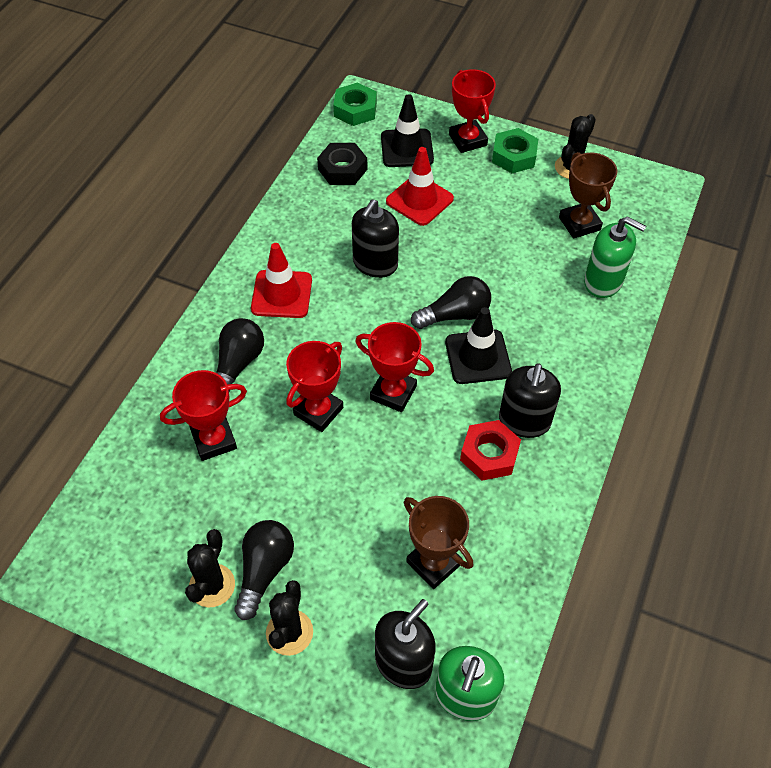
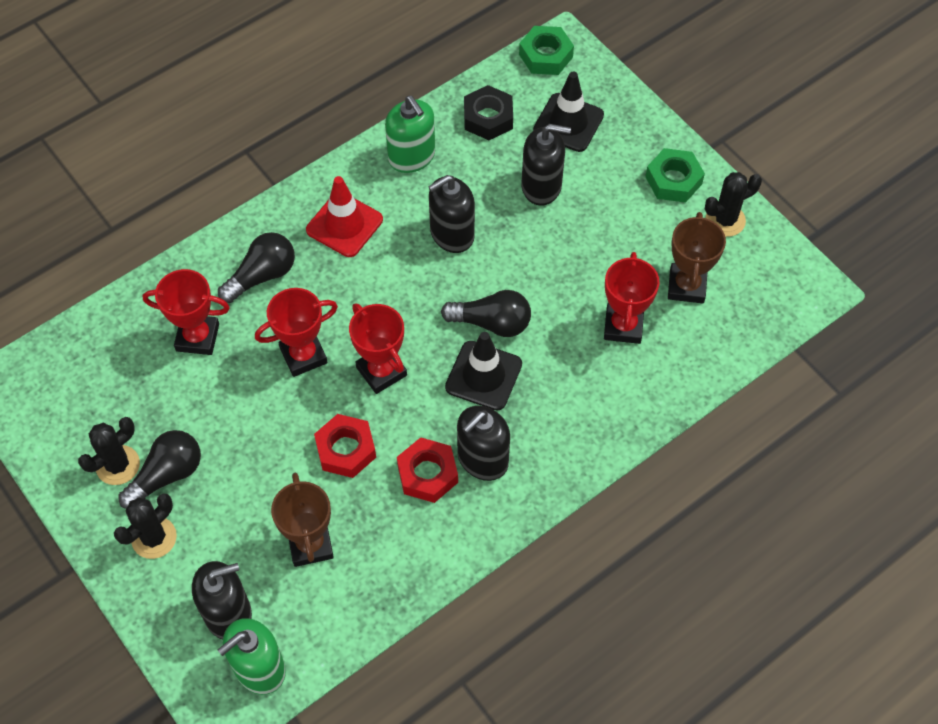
camera: 30 degrees right, 5 degrees up
red traffic cone [386,147,454,226] -> black soap dispenser [521,124,571,206]
red trophy [449,69,496,153] -> red trophy moved to [604,252,660,344]
green soap dispenser [584,217,646,298] -> green soap dispenser moved to [385,96,435,173]
none -> red nut [314,414,376,478]

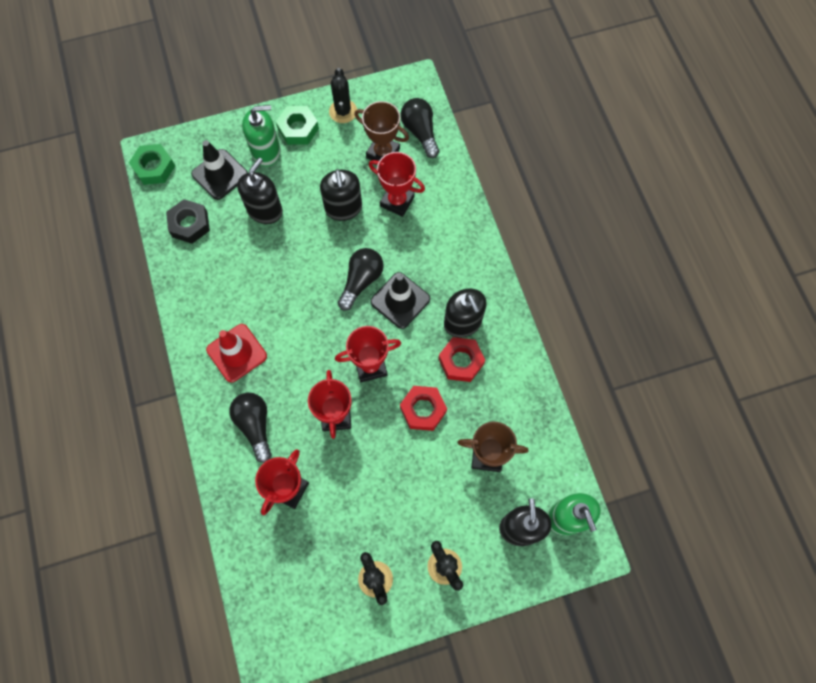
camera: 70 degrees left, 10 degrees up
black light bulb [118,430,201,509] -> black light bulb moved to [401,98,439,158]
green soap dispenser [385,96,435,173] -> green soap dispenser moved to [242,105,281,167]
black soap dispenser [428,175,475,253] -> black soap dispenser moved to [320,169,362,221]

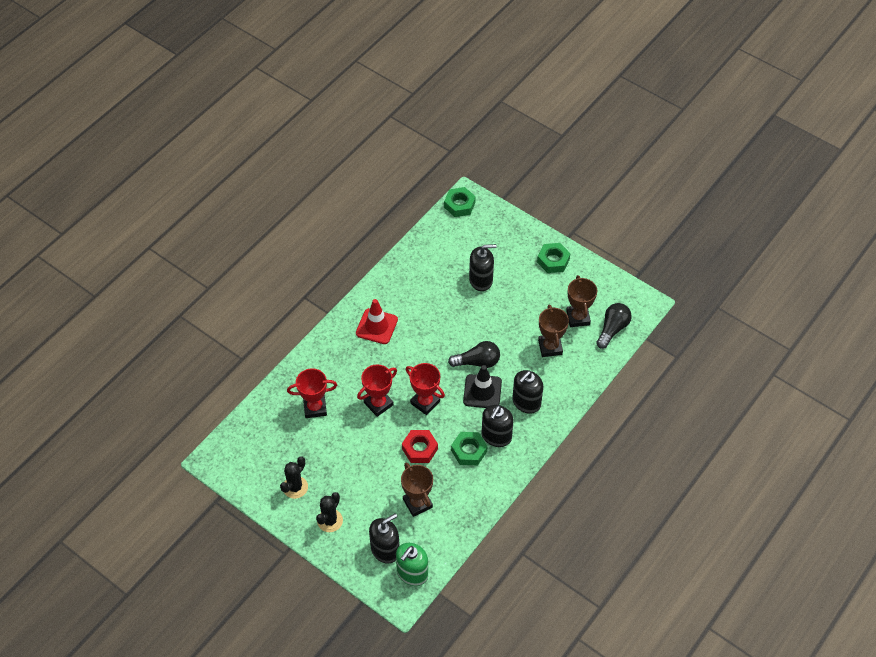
camera: 55 degrees right, 15 degrees down
black nut [166,199,210,244] -> none
black traffic cone [191,140,248,200] -> none
black light bulb [229,393,272,463] -> none
green soap dispenser [242,105,281,167] -> none
black soap dispenser [320,169,362,221] -> black soap dispenser moved to [512,370,543,414]
black cactus [329,68,357,123] -> none
red trophy [369,152,425,217] -> brown trophy [538,305,569,357]
red nut [438,337,485,382] -> green nut [451,432,488,465]

